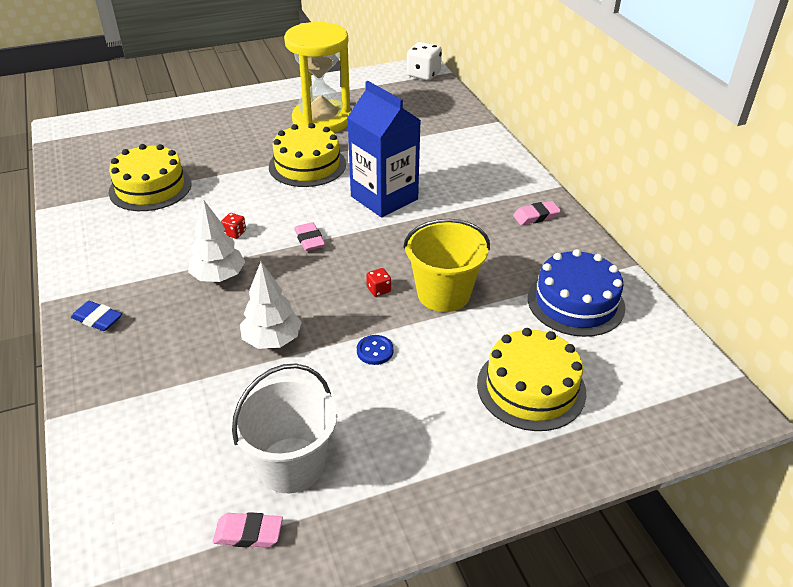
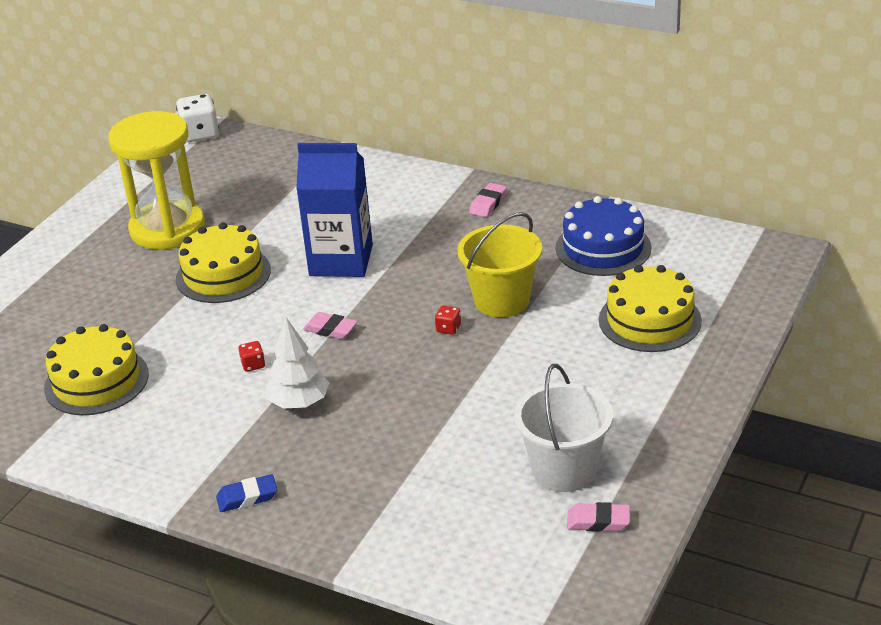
camera: 40 degrees left, 5 degrees down
pink eraser [213,512,283,548] -> pink eraser turned 45 degrees clockwise [567,502,630,532]
white tree [240,262,302,349] -> none
blue button [357,335,394,365] -> none

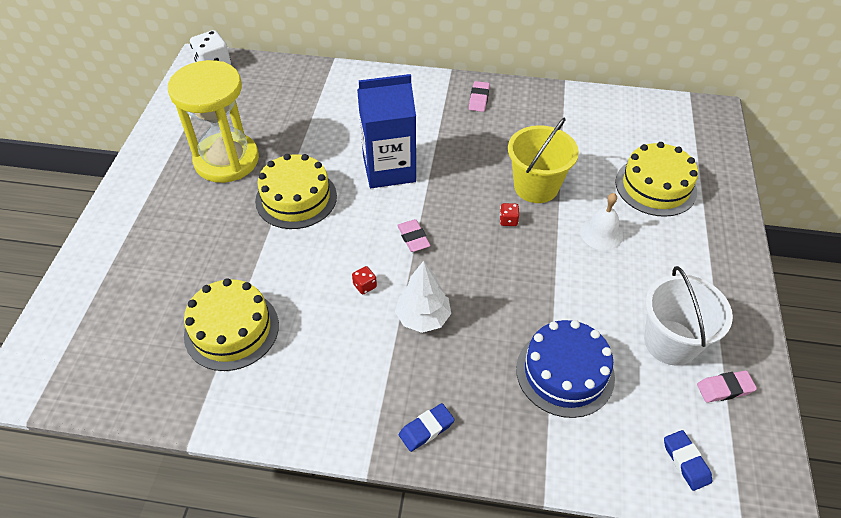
camera: 20 degrees left, 15 degrees up
pink eraser [303,312,357,339] -> pink eraser turned 60 degrees clockwise [397,219,430,252]
blue cake [556,196,652,276] -> blue cake moved to [516,320,615,418]
none -> white bell [580,193,623,250]
none -> blue eraser [664,430,712,491]

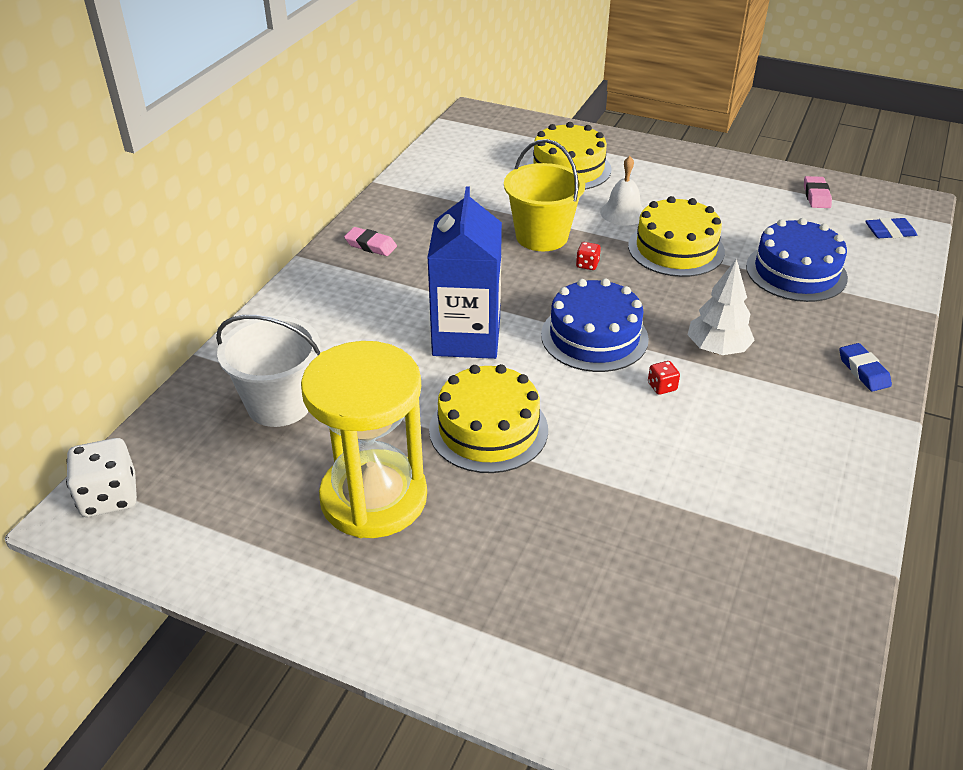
camera: 75 degrees left, 10 degrees down
yellow cake [184,278,279,371] -> yellow cake moved to [628,196,725,277]
pink eraser [397,219,430,252] -> blue cake [541,278,649,372]
white bucket [644,266,733,365] -> white bucket moved to [216,315,320,427]

